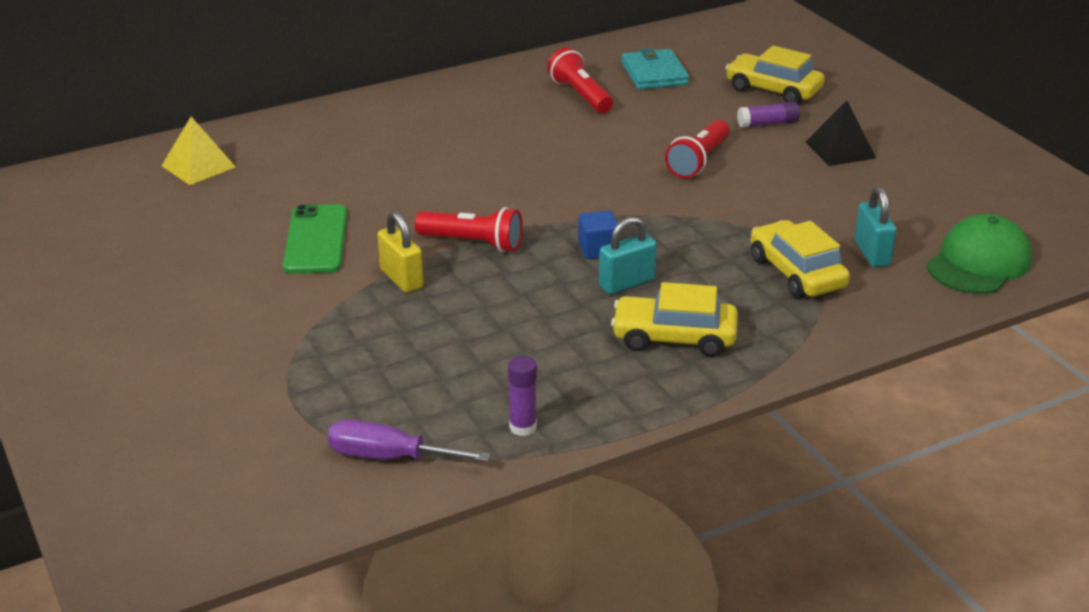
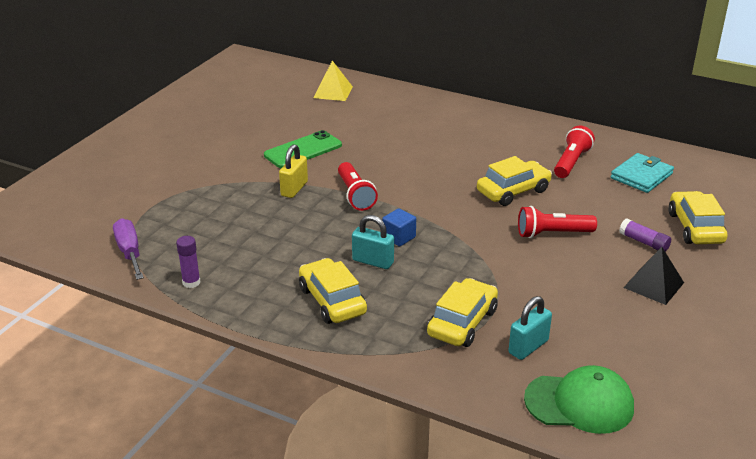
camera: 55 degrees right, 0 degrees up
none -> yellow car [477,156,552,206]

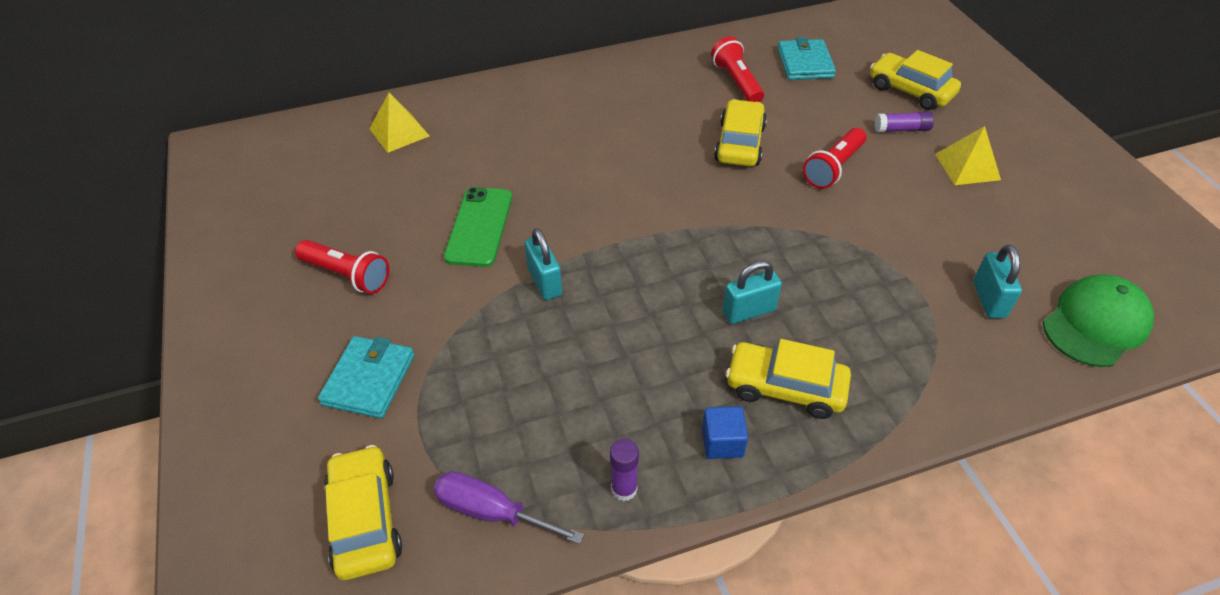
camera: 45 degrees left, 15 degrees up
yellow padlock [279,144,308,198] -> turquoise padlock [525,228,562,300]
red flashlight [338,162,378,211] -> red flashlight moved to [295,240,389,294]
blue cube [382,208,416,247] -> blue cube moved to [702,406,748,459]
yellow car [427,278,498,347] -> yellow car moved to [324,445,402,580]
black pyramid [623,247,684,305] -> yellow pyramid [935,126,1001,185]
none -> turquoise wallet [318,336,415,419]

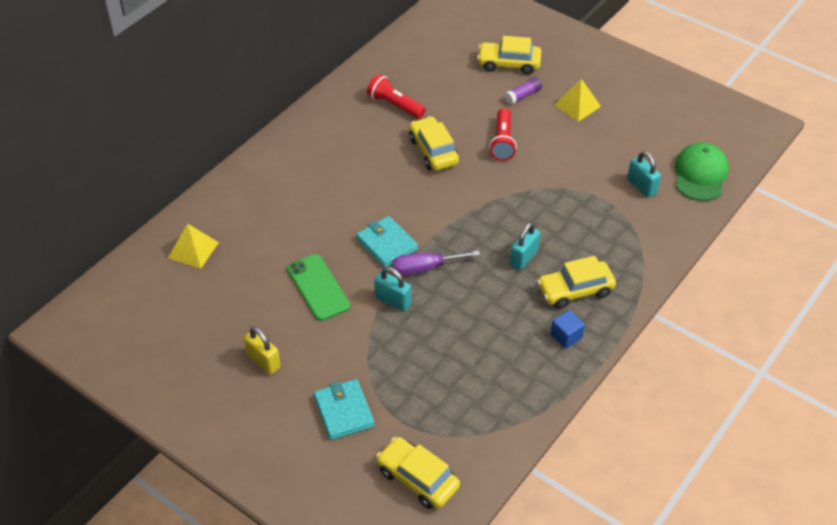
camera: 35 degrees left, 0 degrees up
red flashlight [295,240,389,294] -> yellow padlock [243,327,281,375]
purple screwdriver [433,471,584,544] -> purple screwdriver moved to [392,250,480,275]
purple glue stick [610,439,639,501] -> none
turquoise wallet [778,37,836,80] -> turquoise wallet moved to [356,216,418,268]

